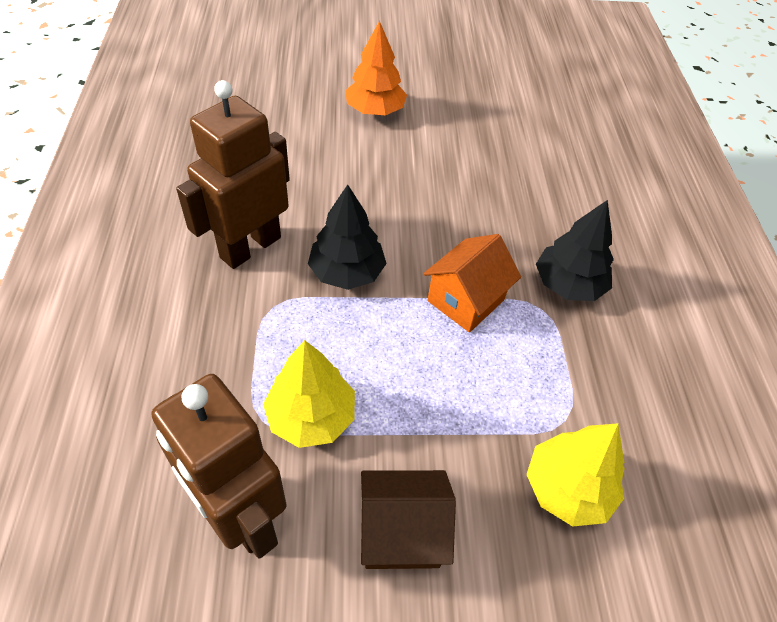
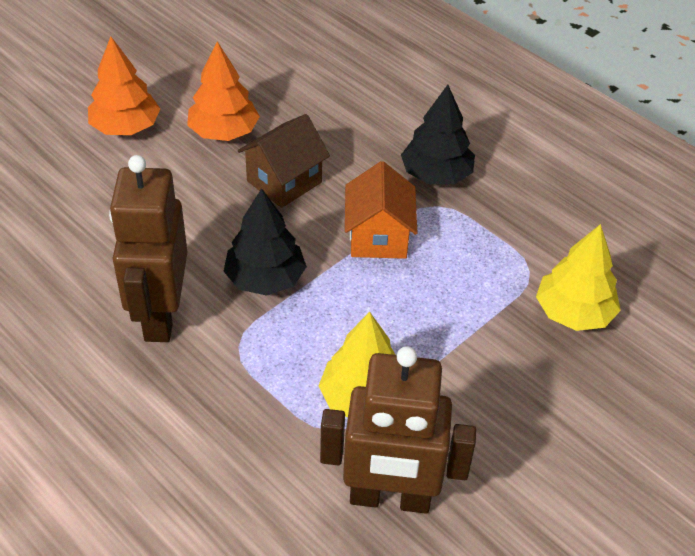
camera: 40 degrees left, 5 degrees down
brown house [361,470,456,569] -> brown house moved to [238,114,330,208]
none -> orange tree [187,42,260,141]

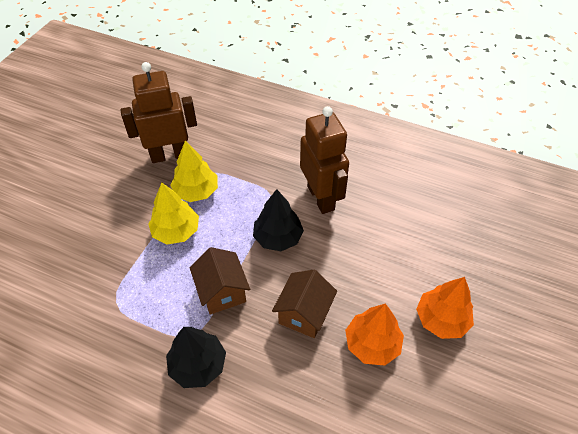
camera: 160 degrees right, 5 degrees up
orange house [345,161,417,259] -> brown house [190,247,250,315]
yellow tree [536,224,621,331] -> yellow tree moved to [148,182,199,245]

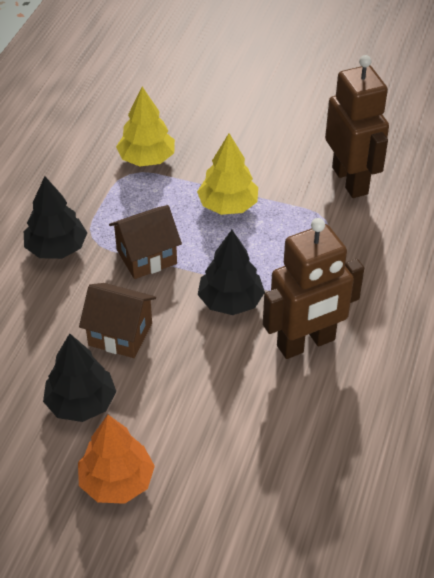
camera: 85 degrees right, 5 degrees down
yellow tree [170,141,218,202] -> yellow tree moved to [116,87,175,166]
orange tree [345,304,404,366] -> black tree [43,334,116,422]

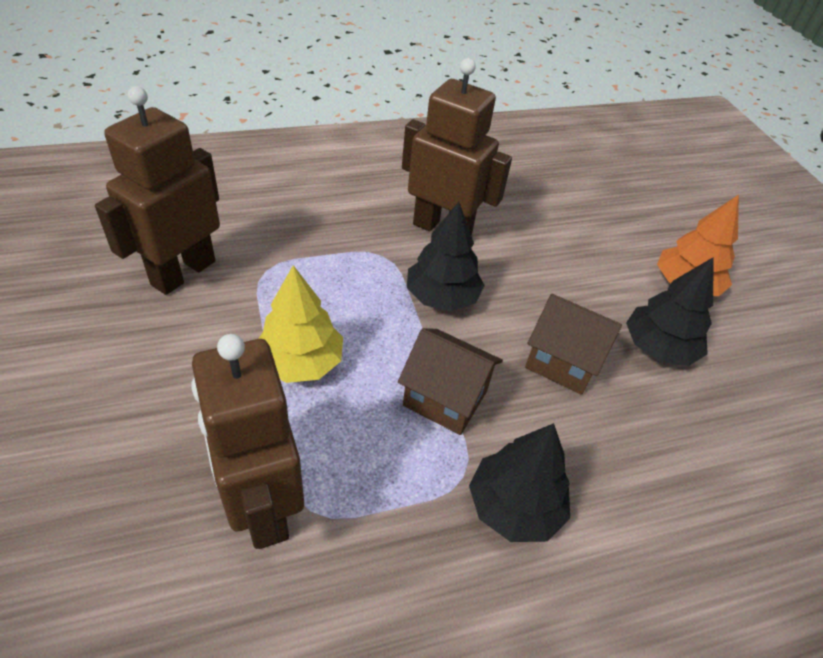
camera: 130 degrees left, 0 degrees up
brown house [79,283,156,358] -> brown house turned 45 degrees counterclockwise [525,294,622,395]
yellow tree [116,87,175,166] -> brown robot [191,334,304,549]

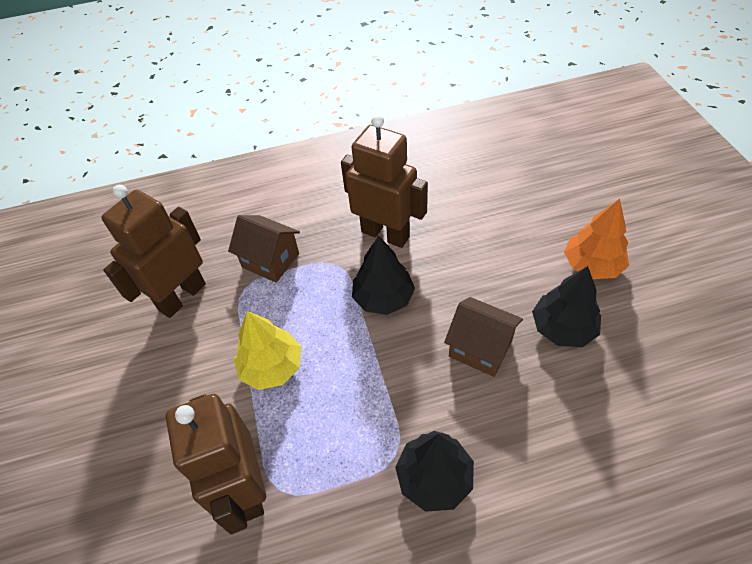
camera: 10 degrees right, 5 degrees up
brown house [398,328,503,435] -> brown house moved to [228,215,300,283]

